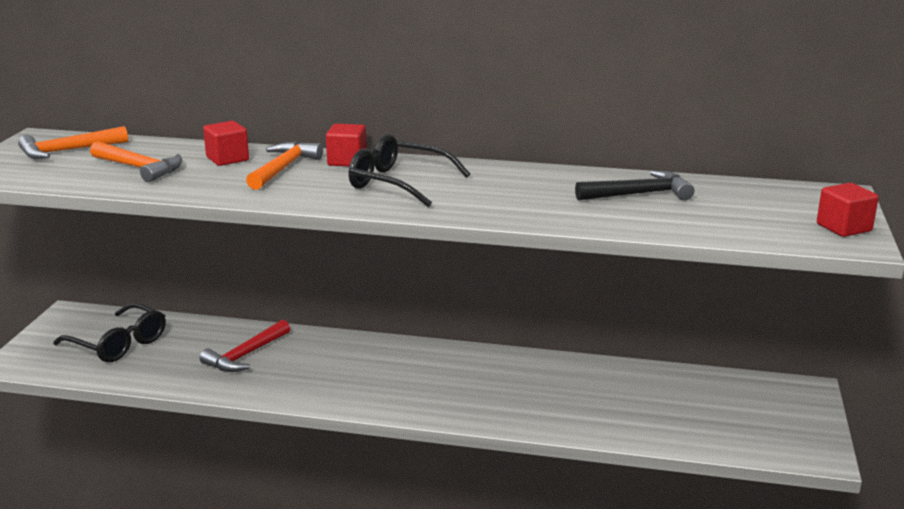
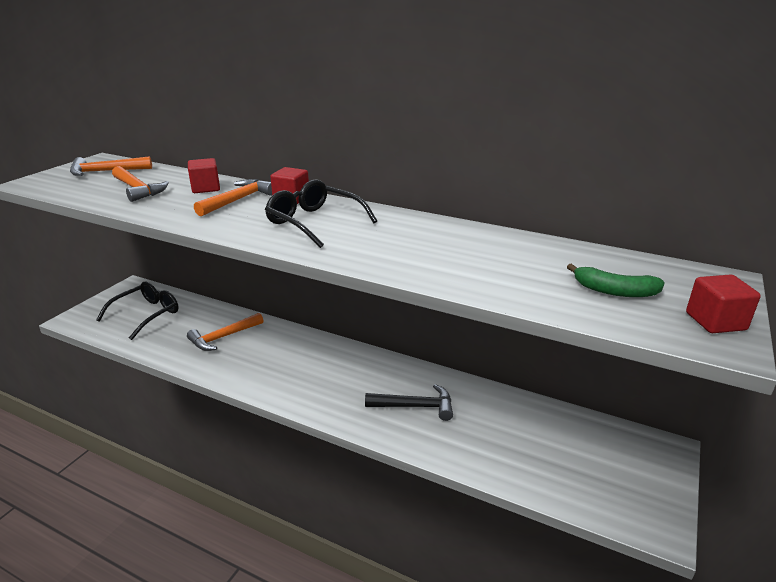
camera: 15 degrees right, 5 degrees up
black glasses [53,303,166,362] -> black glasses turned 105 degrees counterclockwise [96,281,179,340]
red hammer [200,319,290,372] -> orange hammer [187,313,263,351]
black hammer [575,171,695,201] -> black hammer moved to [365,384,453,421]
none -> green banana [567,264,664,297]

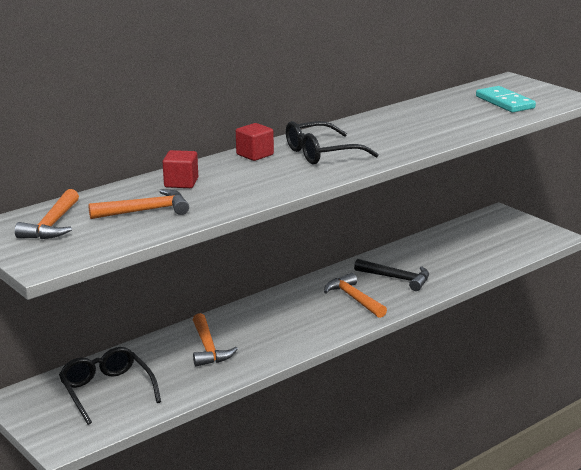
camera: 65 degrees left, 5 degrees down
orange hammer [194,179,272,216] -> orange hammer moved to [324,273,387,318]
black hammer [365,384,453,421] -> black hammer turned 90 degrees clockwise [354,259,429,291]
green banana [567,264,664,297] -> turquoise domino [476,86,536,113]
red cube [686,274,761,333] -> none

